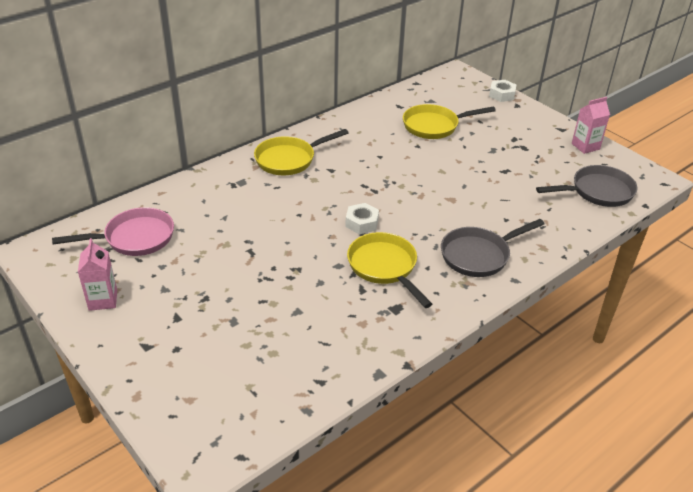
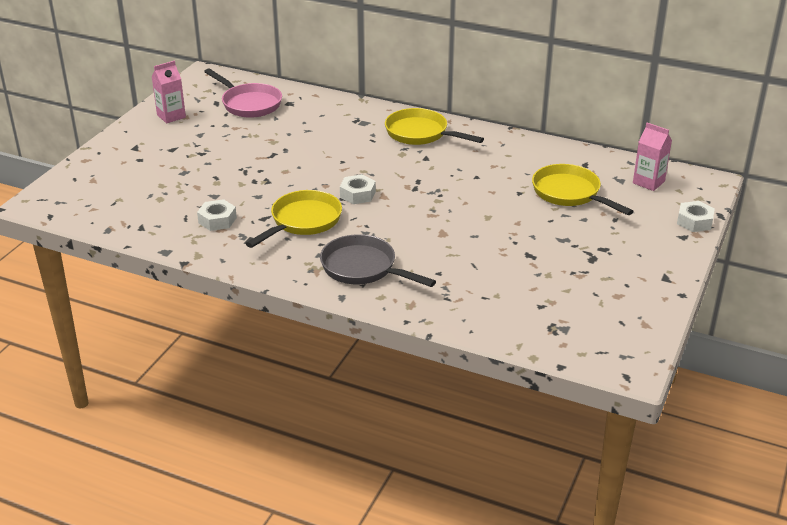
camera: 65 degrees right, 5 degrees down
grey pan [536,165,638,207] -> none
pink carton [572,97,610,154] -> pink carton moved to [633,123,672,191]
none -> white nut [197,199,237,231]

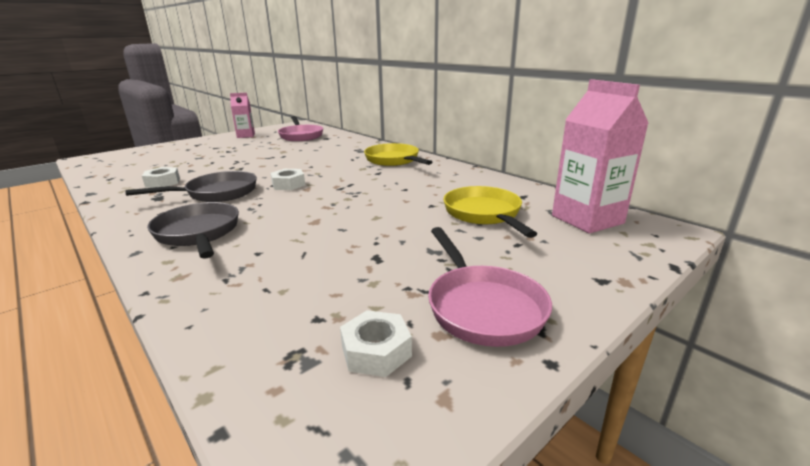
camera: 25 degrees right, 10 degrees down
yellow pan [245,190,342,248] -> grey pan [125,171,257,202]
pink carton [633,123,672,191] -> pink carton [552,79,649,234], size x1.70
white nut [677,201,715,232] -> white nut moved to [340,310,412,377]
none -> pink pan [428,227,552,347]

